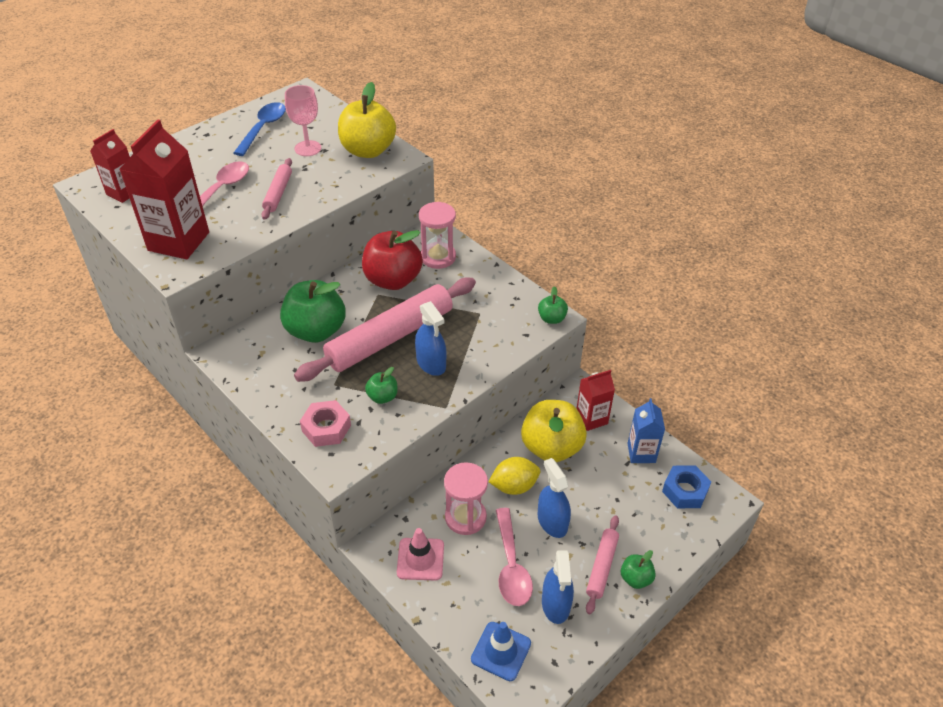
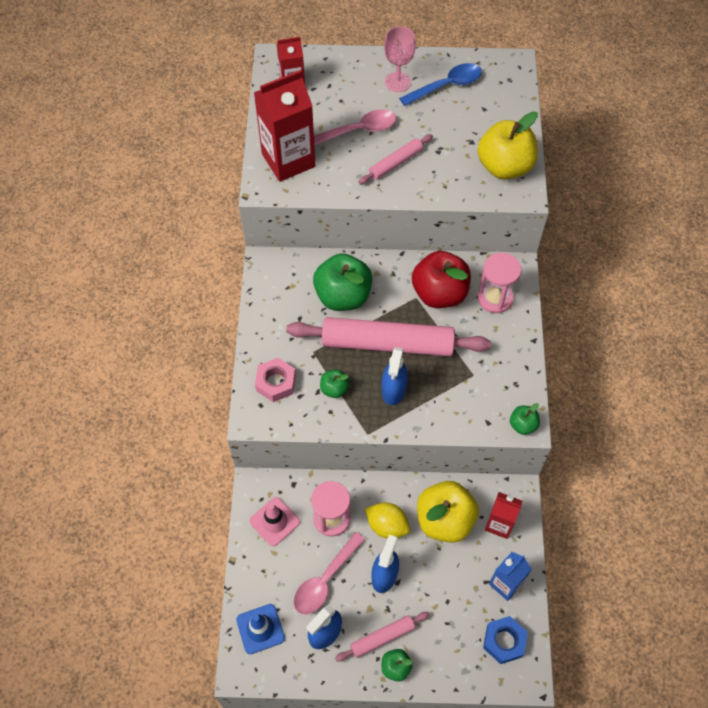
camera: 45 degrees right, 15 degrees up
pink goblet [285,85,321,156] -> pink goblet moved to [384,26,416,92]

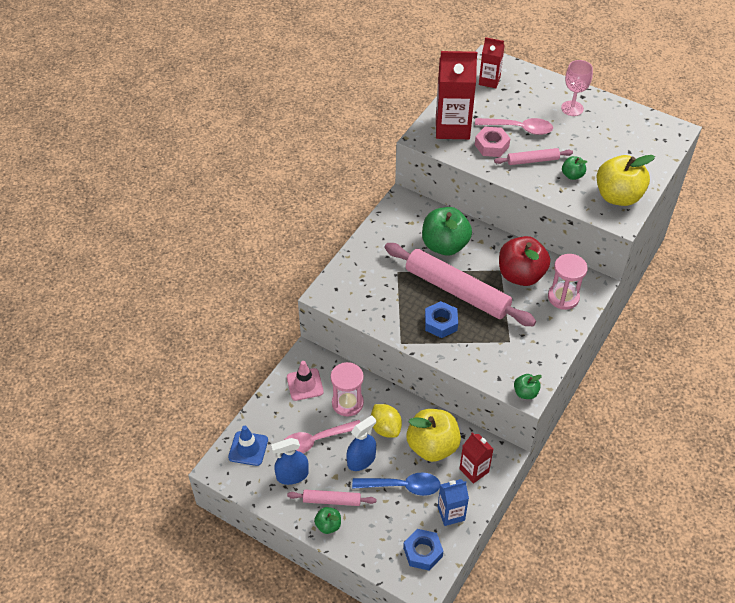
camera: 30 degrees right, 10 degrees down
pink nut [255,358,296,402] -> pink nut moved to [475,127,510,157]
green apple [320,369,349,398] -> green apple moved to [562,156,587,180]
blue spray bottle [382,347,408,405] -> blue nut [425,301,458,338]
blue spoon [399,63,482,106] -> blue spoon moved to [352,472,441,496]

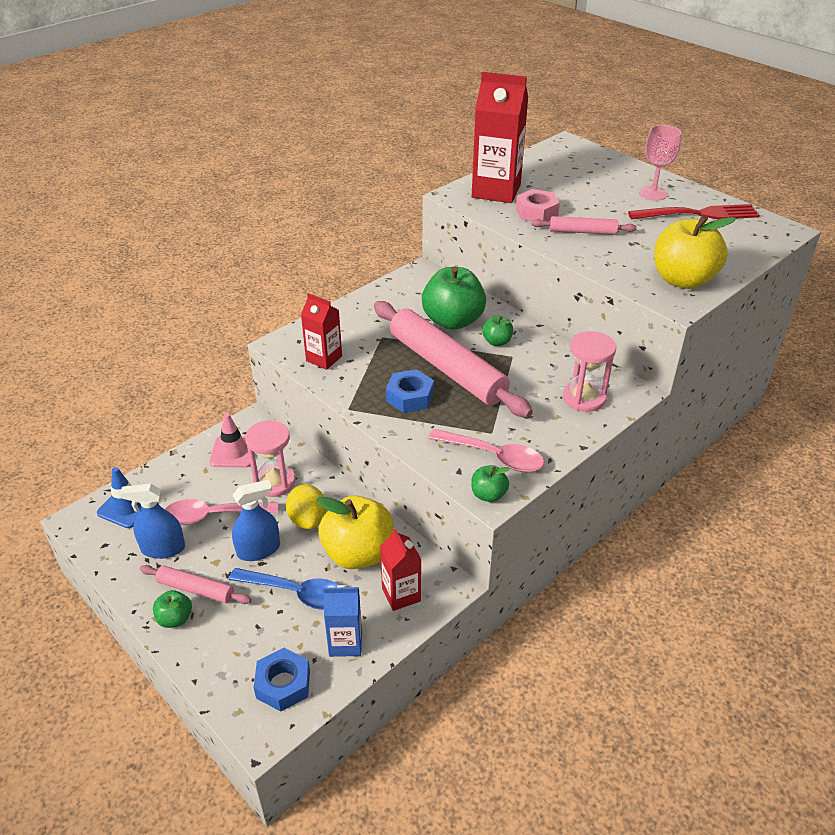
camera: 15 degrees right, 10 degrees down
pink spoon [475,118,553,135] -> pink spoon moved to [428,429,544,472]
red carton [479,37,505,88] -> red carton moved to [301,293,342,370]
red apple [499,236,550,286] -> none
green apple [562,156,587,180] -> green apple moved to [482,316,513,346]
none -> red fork [628,204,760,219]

